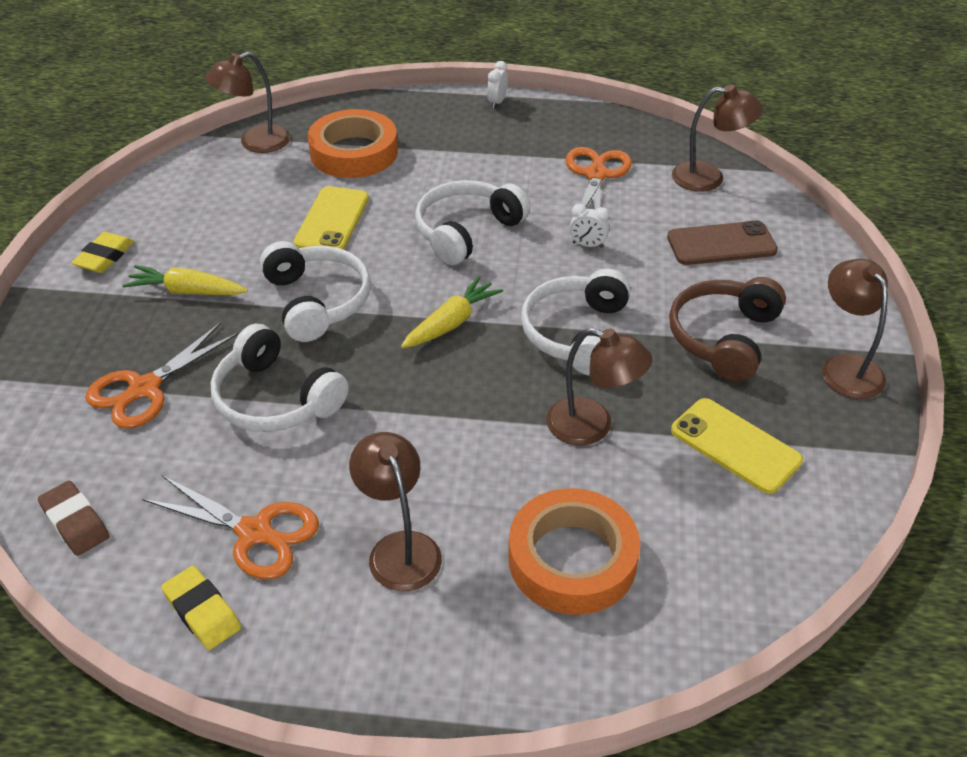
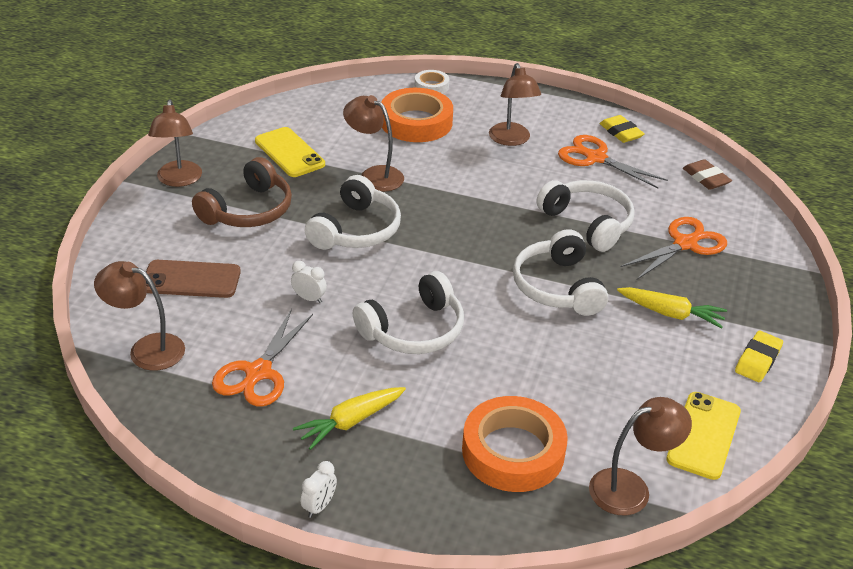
camera: 170 degrees left, 5 degrees down
yellow phone [294,186,369,250] -> yellow phone moved to [666,392,741,480]
yellow carrot [401,276,503,348] -> yellow carrot moved to [293,387,406,450]
none -> white tape [415,70,449,94]

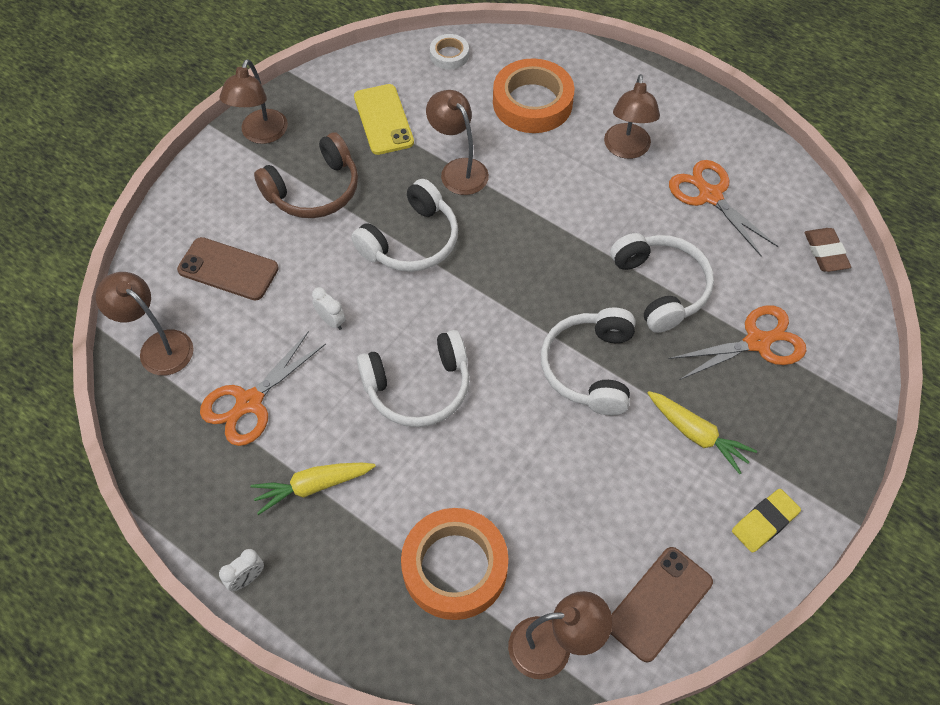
camera: 20 degrees right, 20 degrees up
white tape [415,70,449,94] -> white tape moved to [430,34,469,70]
yellow eraser [599,115,645,143] -> none
yellow phone [666,392,741,480] -> brown phone [611,547,713,662]

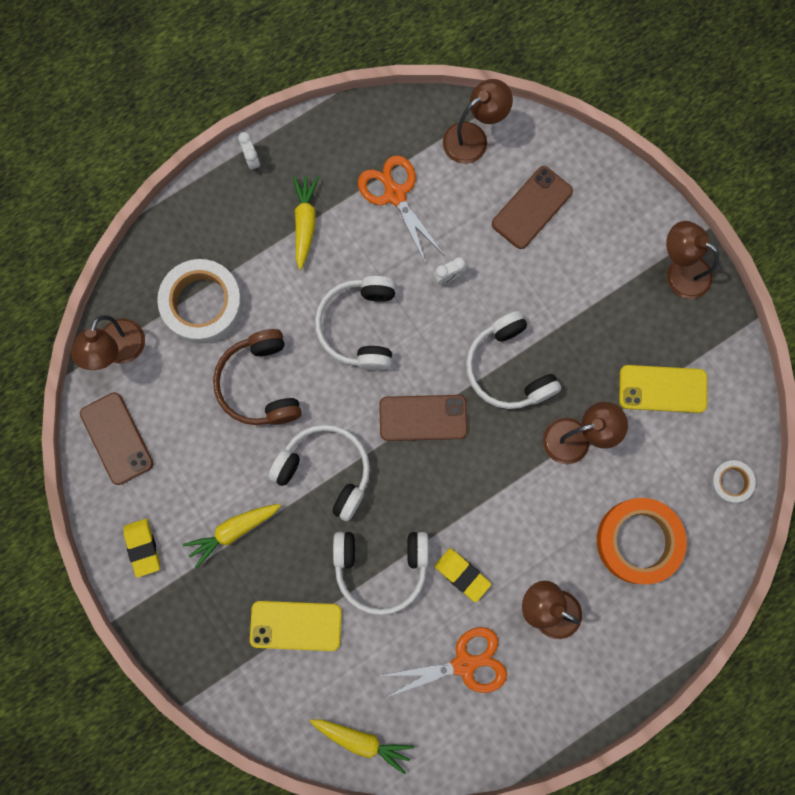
camera: 110 degrees right, 20 degrees up
brown headphones [254,132,358,218] -> brown headphones moved to [213,329,302,425]
orange tape [401,508,508,620] -> white tape [157,259,243,344]
orange scissors [669,305,806,380] -> yellow phone [250,601,342,651]
brown eraser [805,228,851,272] -> yellow carrot [310,719,414,774]
none -> brown phone [379,395,467,441]
none -> yellow eraser [435,548,491,602]

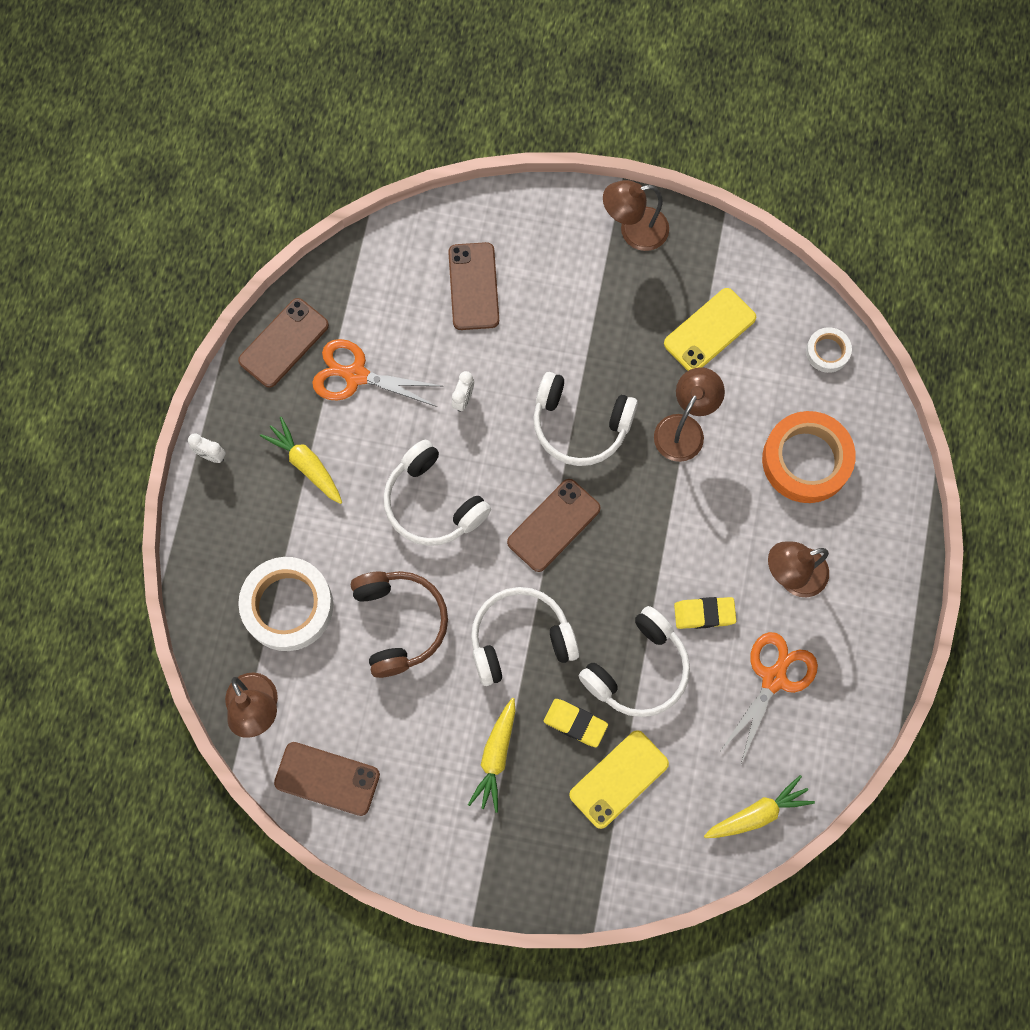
camera: 45 degrees left, 5 degrees down
yellow eraser [123,519,160,578] -> yellow eraser moved to [544,699,608,747]
brown headphones [213,329,302,425] -> brown headphones turned 135 degrees counterclockwise [351,571,448,678]
brown lamp [443,79,513,164] -> none
none -> brown phone [238,298,329,388]

